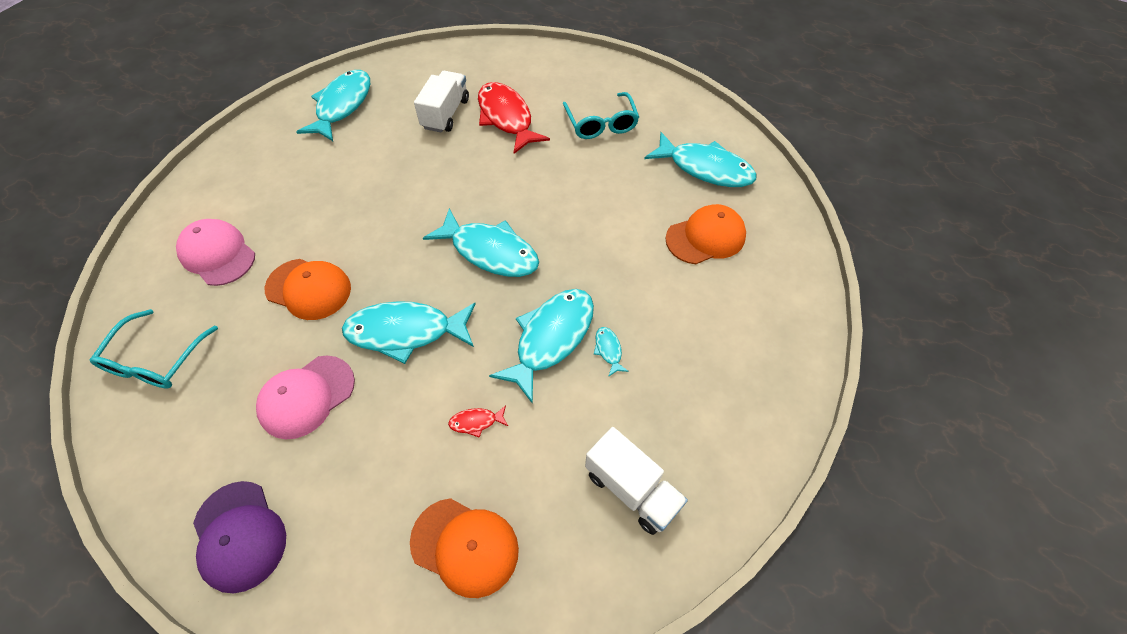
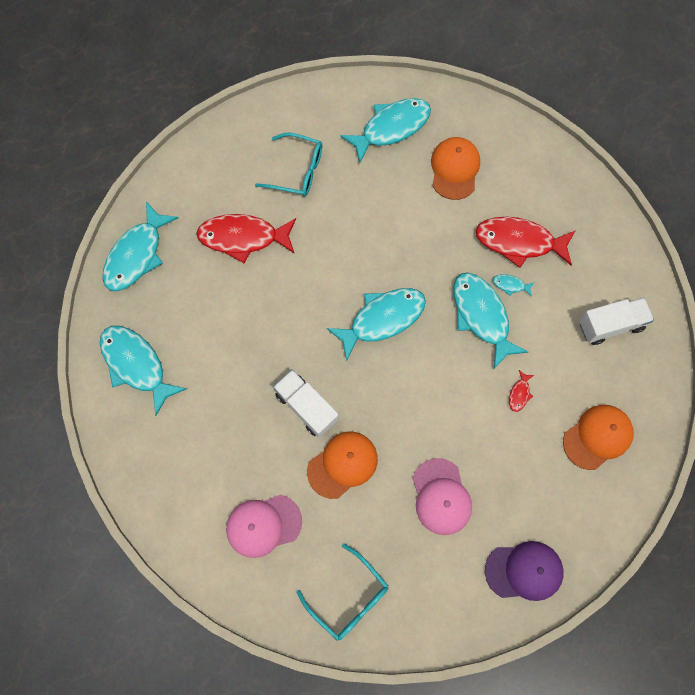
camera: 60 degrees left, 15 degrees up
turquoise fish [342,301,476,364] -> turquoise fish moved to [102,202,178,291]
white truck [414,71,469,133] -> white truck moved to [273,370,339,438]
none -> red fish [475,217,576,268]

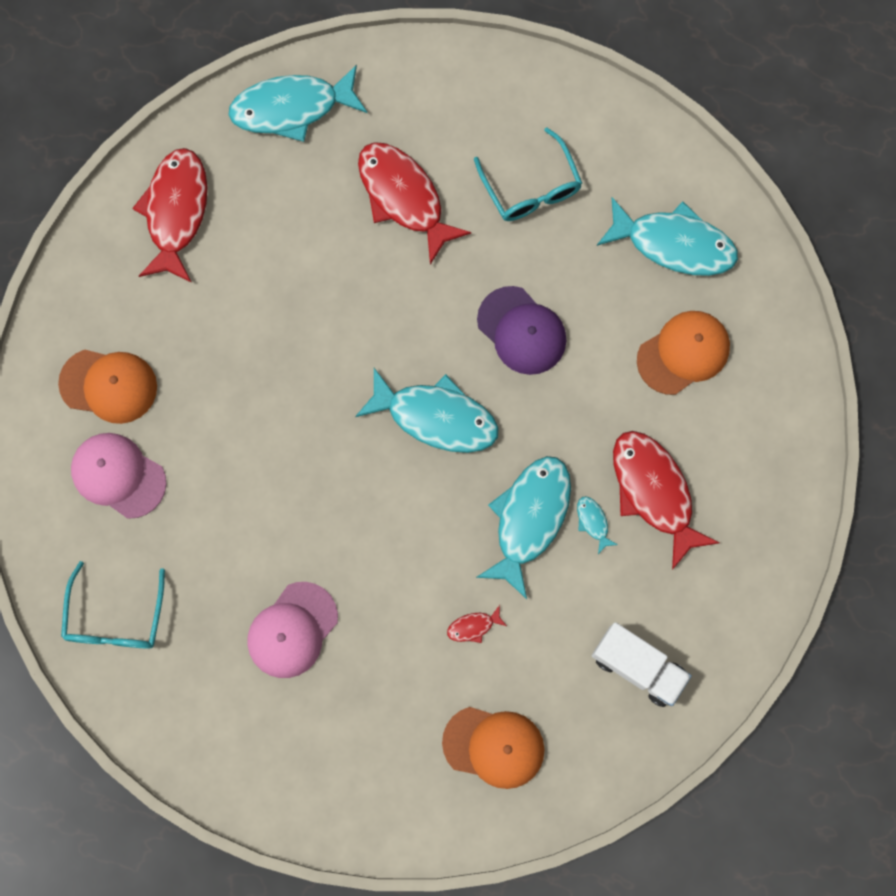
camera: 50 degrees right, 5 degrees up
turquoise fish [100,326,186,416] -> red fish [132,148,207,283]
white truck [273,370,339,438] -> none
orange cap [307,432,378,499] -> orange cap moved to [58,350,157,424]
purple cap [485,541,564,601] -> purple cap moved to [477,286,566,375]

